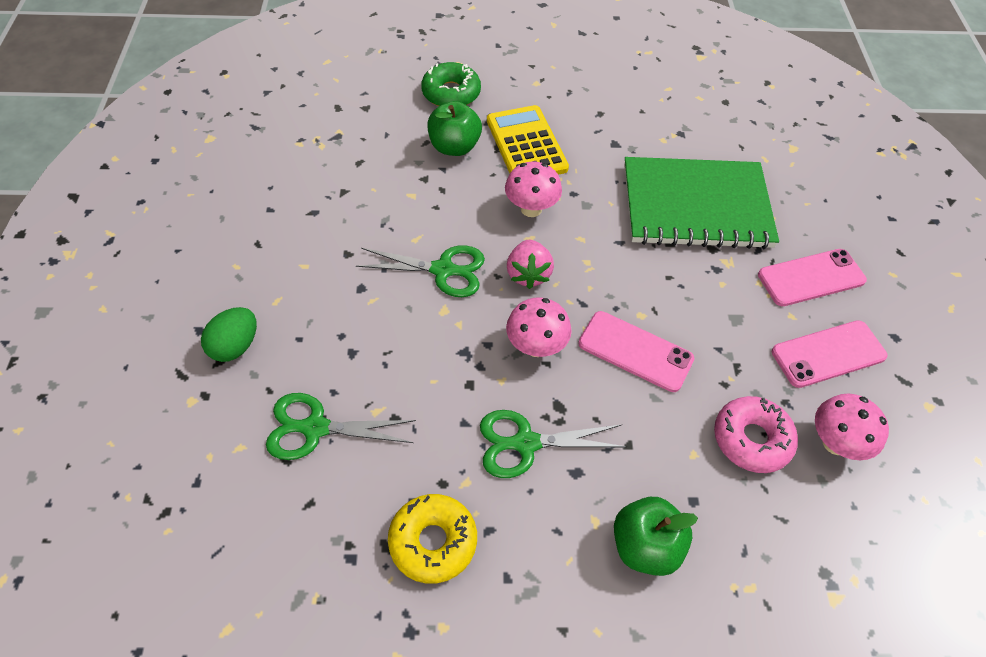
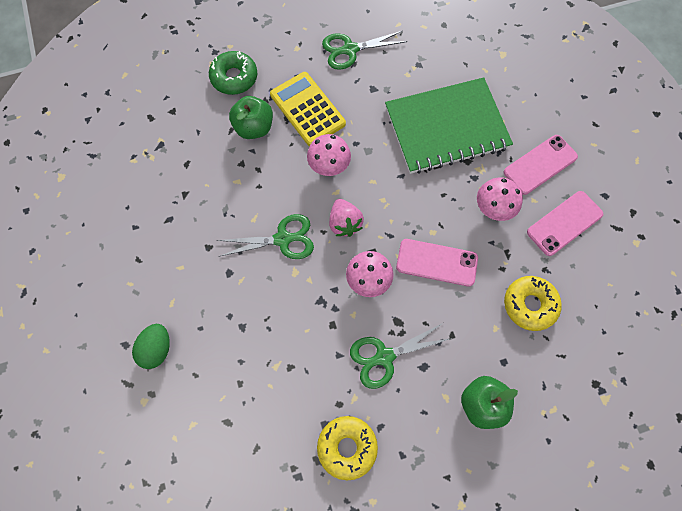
camera: 15 degrees left, 15 degrees up
green scissors [266,393,416,460] -> green scissors moved to [322,31,408,70]
pink donut [714,396,798,473] -> yellow donut [504,276,562,331]
pink mushroom [815,394,889,460] -> pink mushroom moved to [477,177,523,221]

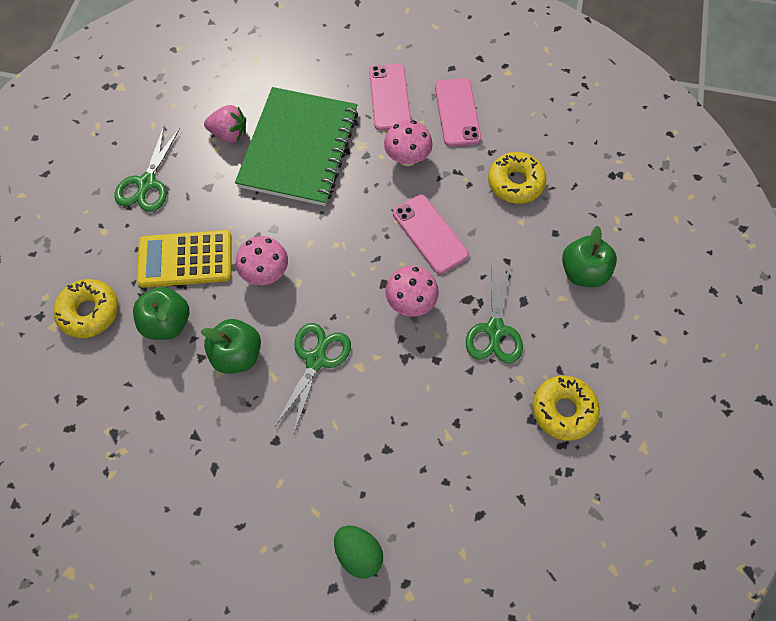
camera: 60 degrees left, 5 degrees down
green donut [209,51,257,95] -> yellow donut [53,279,118,338]
pink strawberry [329,199,364,237] -> pink strawberry moved to [204,105,246,143]
pink phone [396,239,478,287] -> pink phone turned 75 degrees counterclockwise [393,195,469,274]
none -> green apple [201,319,261,374]

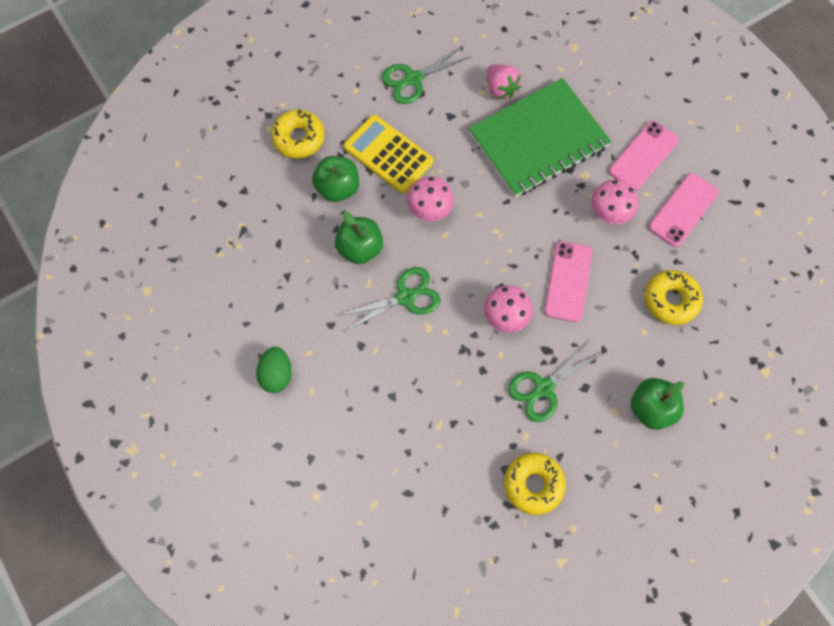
camera: 45 degrees right, 5 degrees up
green egg [334,526,383,579] -> green egg moved to [256,347,292,393]

